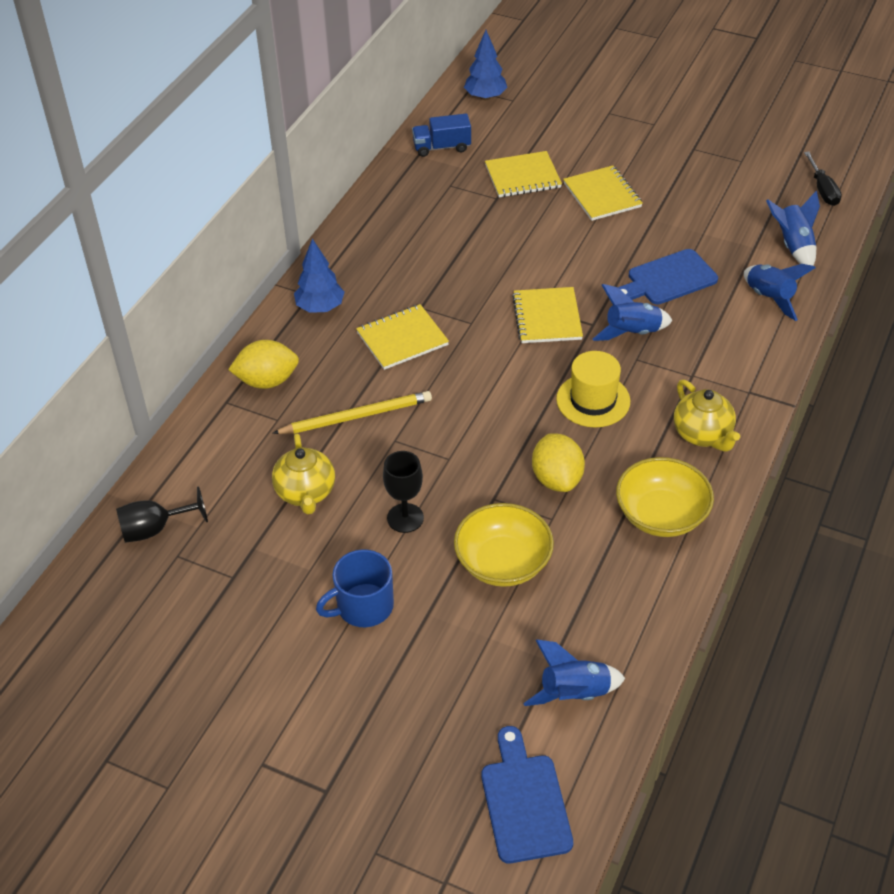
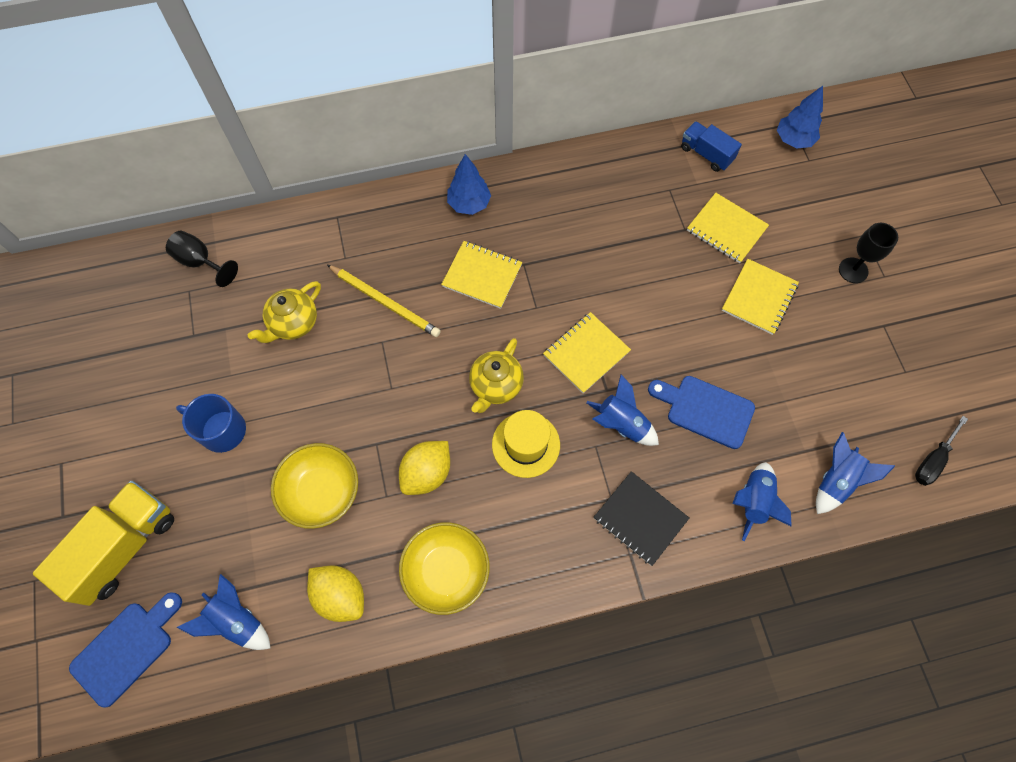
camera: 50 degrees right, 20 degrees up
yellow lemon [228,340,299,389] -> yellow lemon moved to [307,566,364,622]
black goblet [383,451,424,533] -> black goblet moved to [839,223,898,283]
yellow teapot [674,380,740,452] -> yellow teapot moved to [469,338,524,413]
none -> yellow truck [33,481,174,606]
none -> black notebook [594,471,689,566]

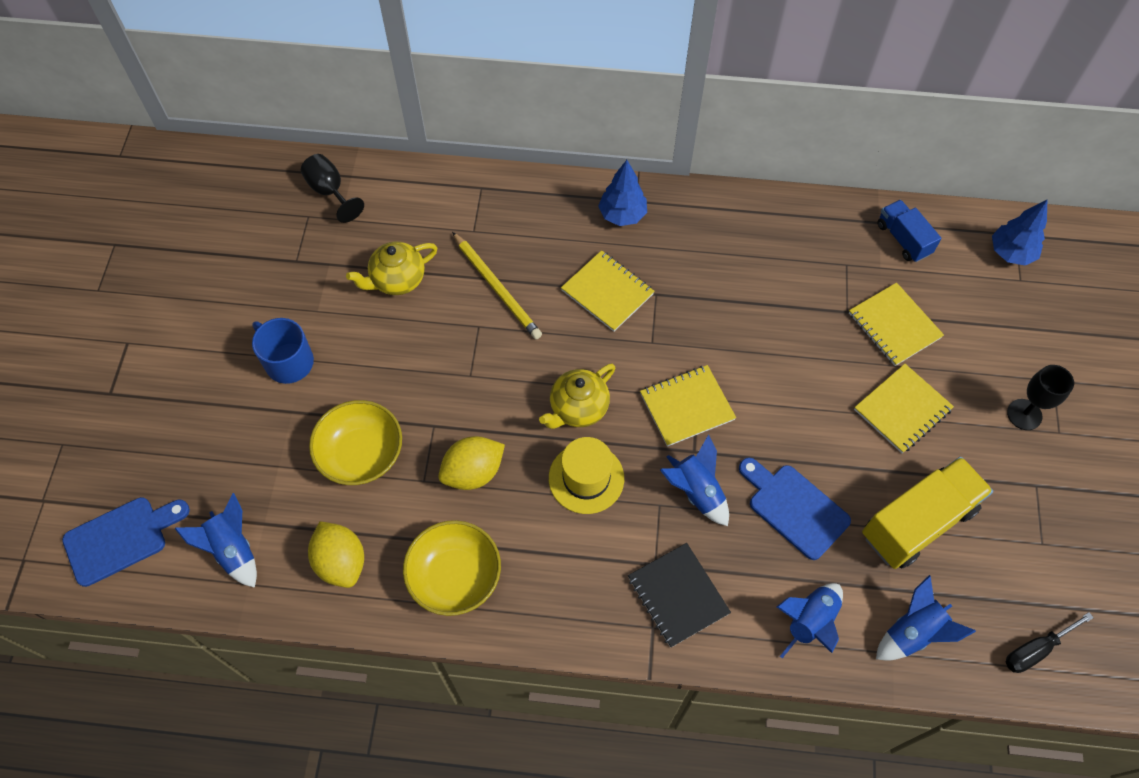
camera: 20 degrees right, 5 degrees down
yellow truck [33,481,174,606] -> yellow truck moved to [862,457,993,569]

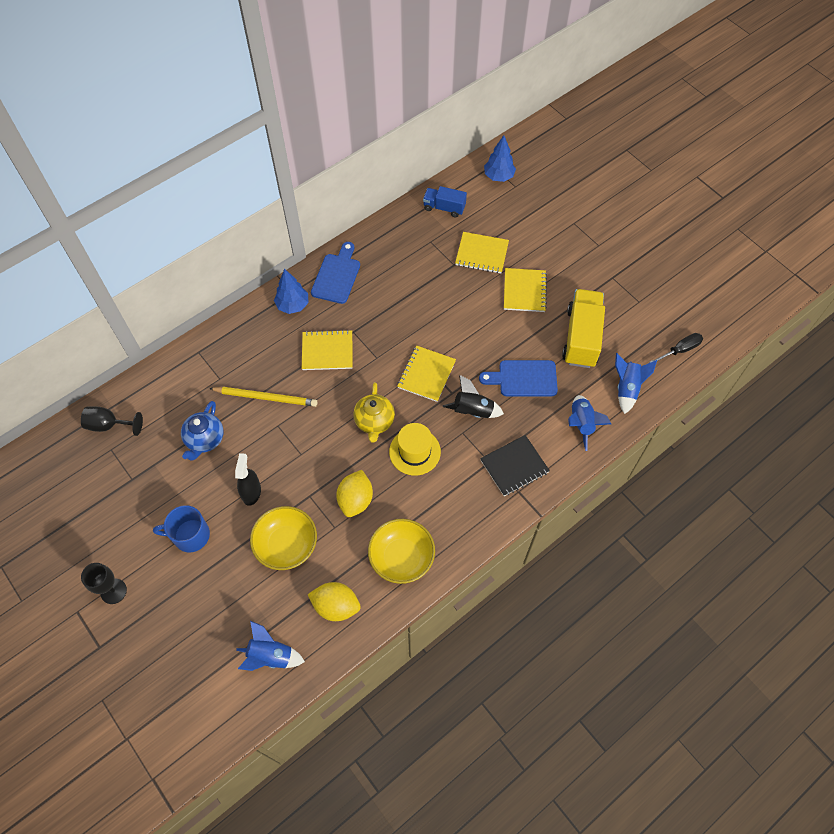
camera: 45 degrees left, 0 degrees up
blue cutting board [62,497,190,587] -> blue cutting board moved to [311,242,360,304]
yellow teapot [346,242,437,295] -> blue teapot [181,401,224,461]
black notebook [628,543,731,648] -> black notebook turned 45 degrees counterclockwise [480,435,550,496]
blue rocket [660,434,729,526] -> black rocket [443,375,504,418]
black screwdriver [1006,612,1094,673] -> black screwdriver turned 135 degrees counterclockwise [650,333,703,363]
black goblet [1007,365,1074,430] -> black goblet moved to [81,563,127,604]
none -> black spray bottle [235,453,261,506]

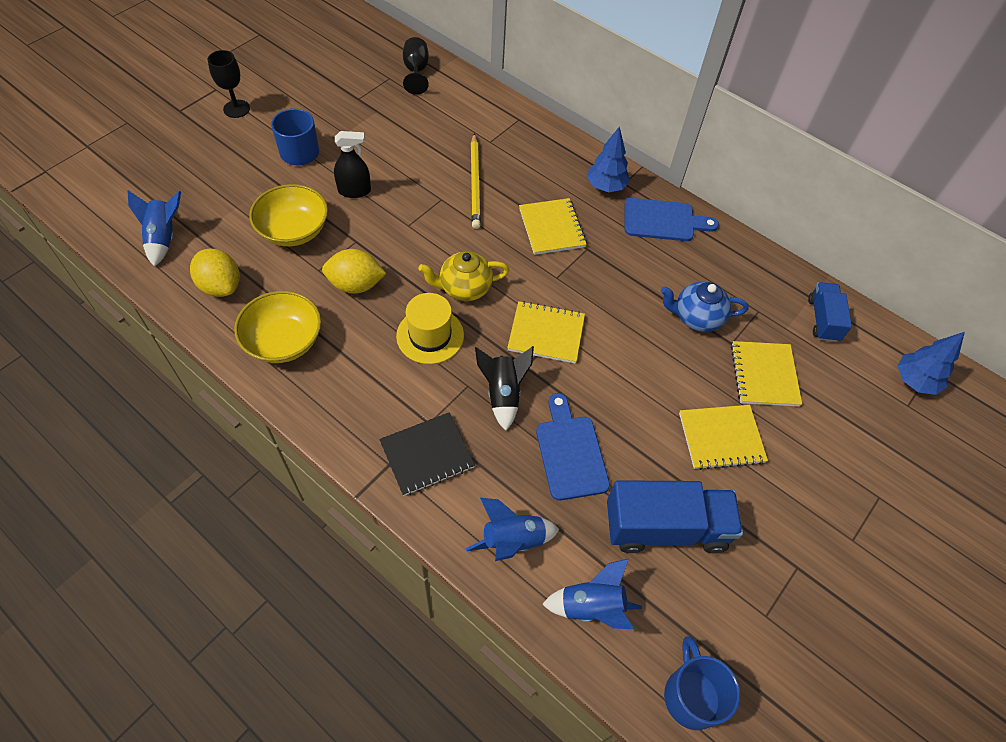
camera: 75 degrees right, 5 degrees down
blue teapot [181,401,224,461] -> blue teapot moved to [661,282,749,332]
yellow lemon [308,582,361,621] -> yellow lemon turned 45 degrees counterclockwise [190,249,240,297]
black notebook [480,435,550,496] -> black notebook turned 75 degrees counterclockwise [379,412,475,496]
yellow truck [562,289,605,368] -> blue truck [607,480,743,553]
black screwdriver [650,333,703,363] -> blue mug [664,636,740,730]

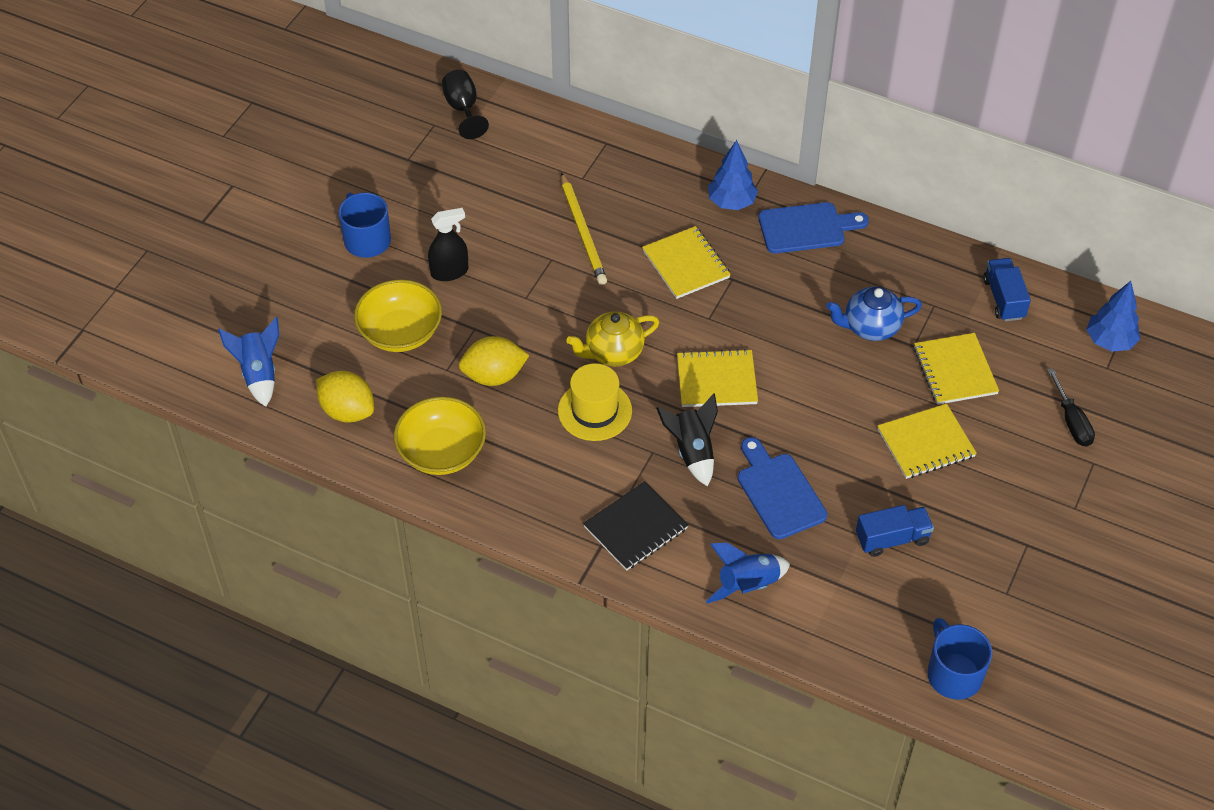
camera: 10 degrees left, 5 degrees down
black goblet [208,50,250,118] -> none
blue rocket [542,559,642,629] -> none
blue truck [607,480,743,553] -> blue truck [856,505,934,557], size x0.58
none -> black screwdriver [1047,368,1095,447]

